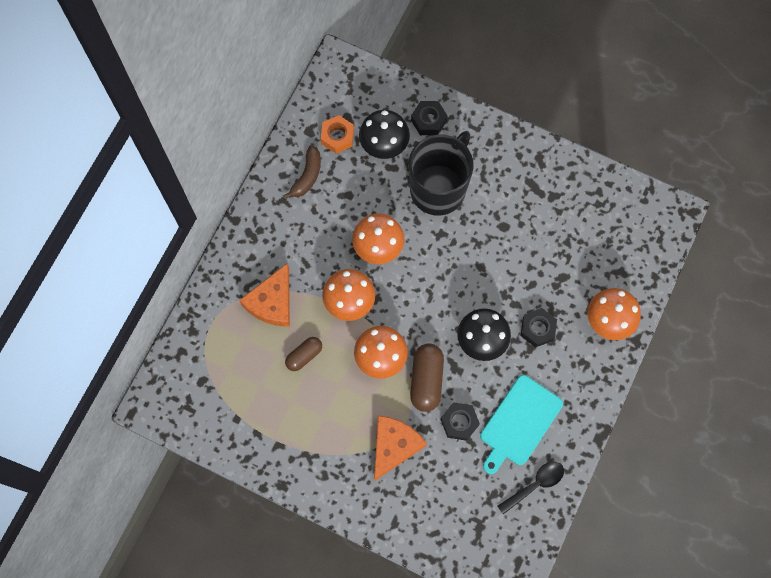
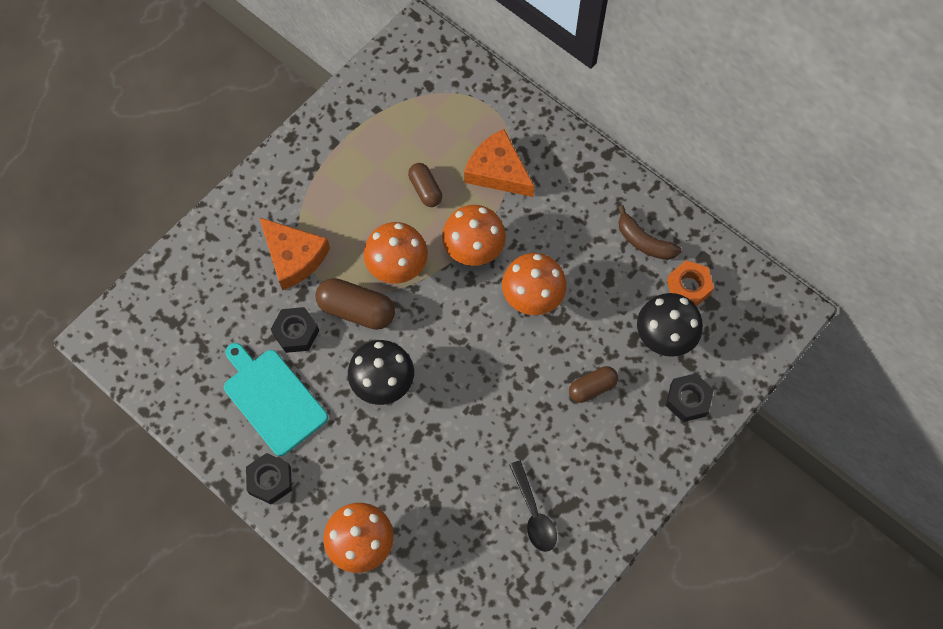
camera: 105 degrees right, 5 degrees down
black mug [408,131,473,216] -> brown capsule [569,366,618,403]
black spoon [497,462,564,514] -> black spoon moved to [509,461,557,552]
black nut [520,308,557,348] -> black nut moved to [246,453,292,505]

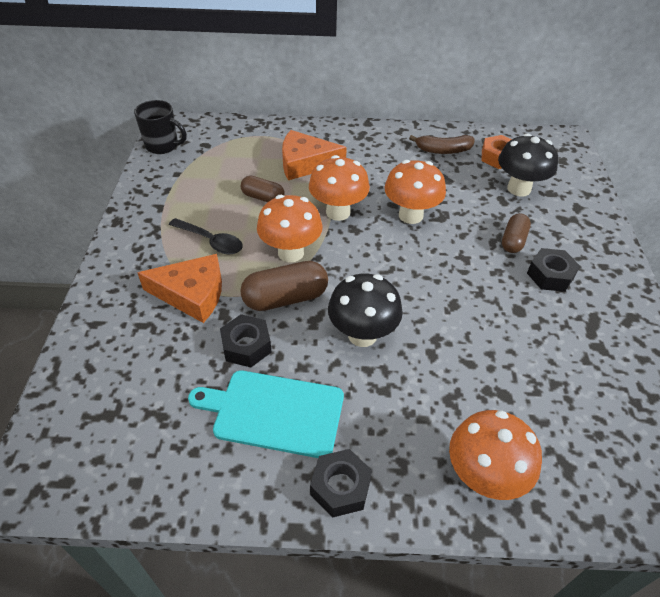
camera: 40 degrees left, 20 degrees down
black spoon [509,461,557,552] -> black spoon moved to [169,218,243,254]
black nut [666,373,714,422] -> black nut moved to [527,248,580,292]
none -> black mug [134,100,187,154]

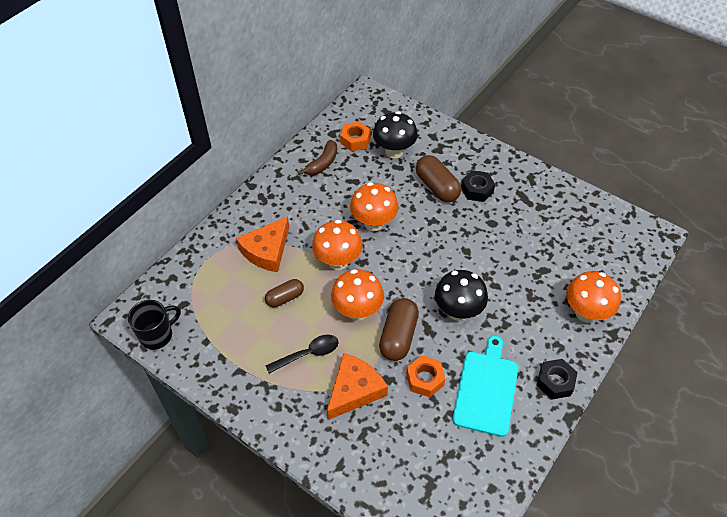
camera: 55 degrees left, 5 degrees up
turquoise cutting board [188,370,344,458] -> turquoise cutting board turned 150 degrees clockwise [452,336,518,437]
black nut [220,314,272,367] -> orange nut [406,355,445,397]
brown capsule [502,213,531,253] -> brown capsule [416,155,462,202], size x1.59

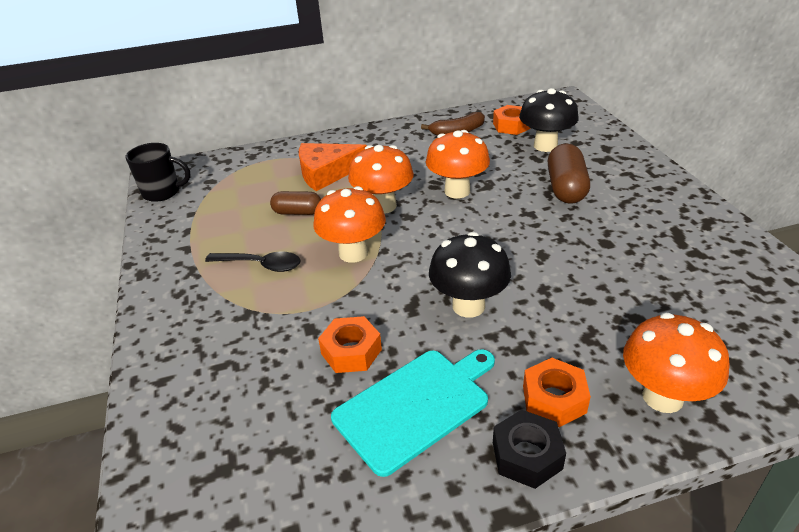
camera: 40 degrees right, 15 degrees down
orange cheese [327,353,388,420] -> none
brown capsule [379,298,419,361] -> none
black nut [461,170,495,202] -> none
none -> orange nut [523,358,591,427]

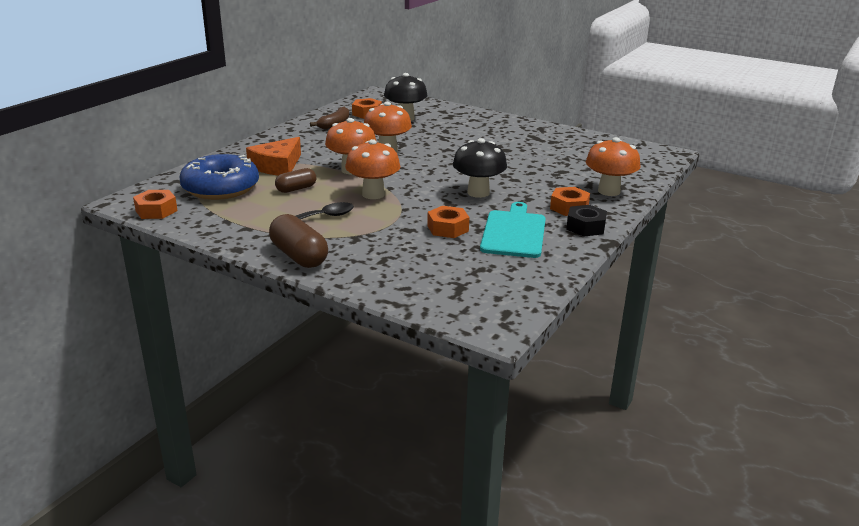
camera: 45 degrees left, 10 degrees down
black mug [125,143,191,202] -> orange nut [133,190,178,219]
brown capsule [548,144,590,204] -> brown capsule moved to [269,214,328,268]
none -> blue donut [180,154,259,200]

